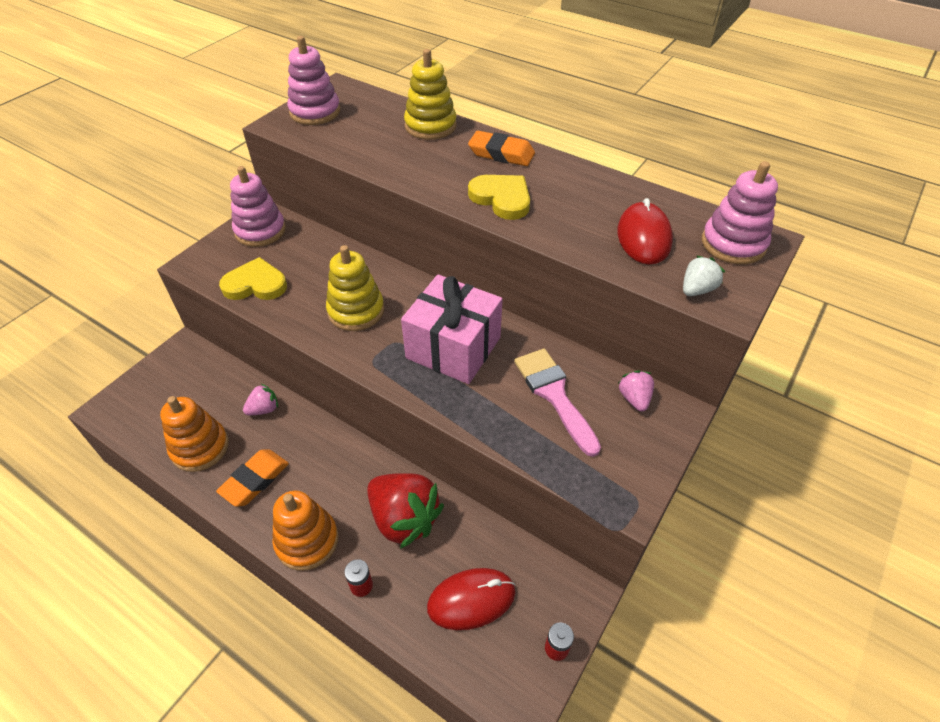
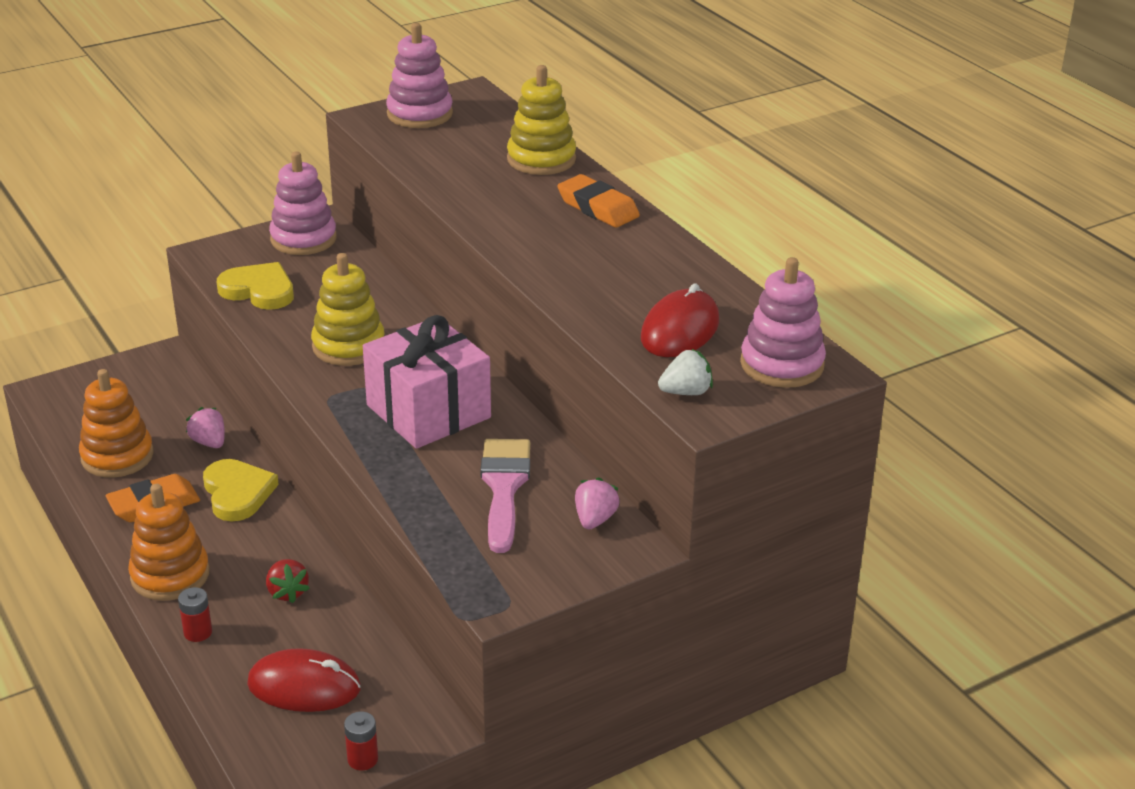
camera: 25 degrees right, 15 degrees down
pink strawberry [243,384,278,415] -> pink strawberry turned 120 degrees counterclockwise [186,407,225,448]
red strawberry [367,473,444,549] -> red strawberry [266,559,310,603], size x0.49
yellow heart [468,175,530,220] -> yellow heart moved to [203,459,279,521]

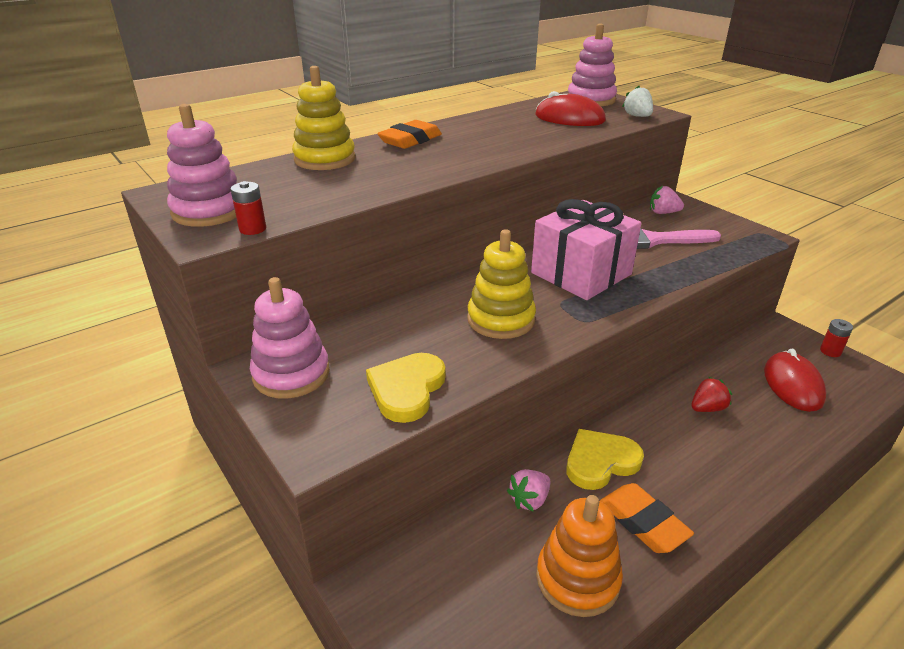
camera: 95 degrees left, 0 degrees up
orange stacking toy [128,484,210,601] -> none
red battery [178,587,212,642] -> red battery moved to [230,181,266,235]

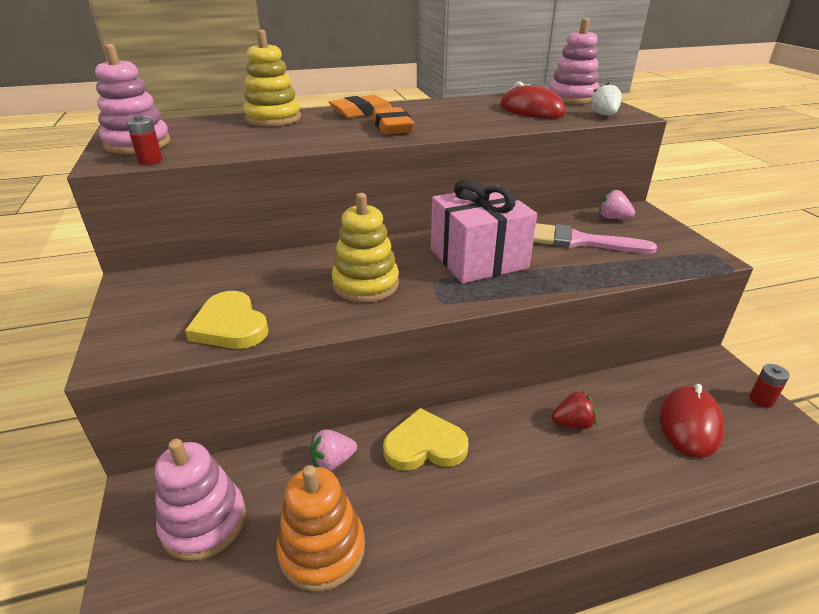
camera: 20 degrees right, 0 degrees up
pink stacking toy [250,277,330,399] -> pink stacking toy moved to [155,439,246,561]
yellow heart [366,353,445,423] -> yellow heart turned 75 degrees counterclockwise [185,291,269,349]
orange eraser [600,483,694,553] -> orange eraser moved to [372,107,414,134]

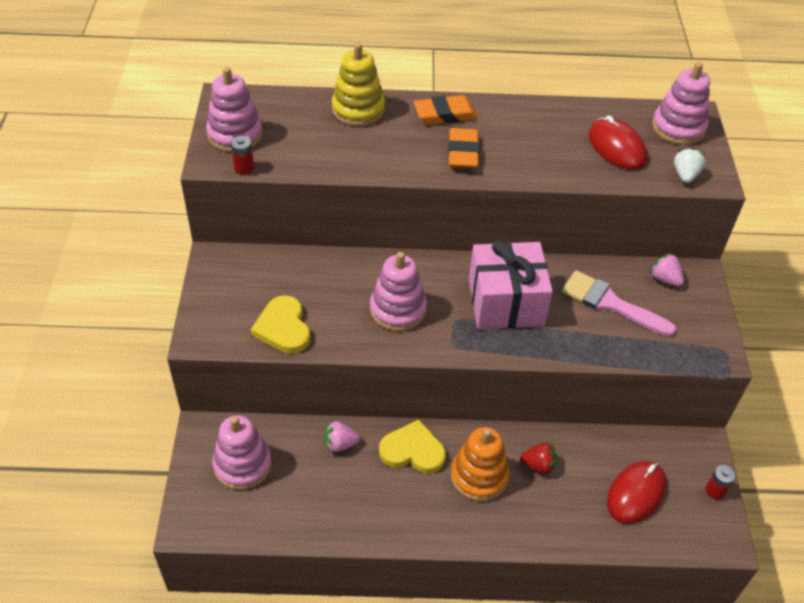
camera: 15 degrees right, 15 degrees up
orange stacking toy [277,465,365,591] -> orange stacking toy moved to [451,427,509,501]
yellow stacking toy [332,193,399,302] -> pink stacking toy [370,252,427,331]

